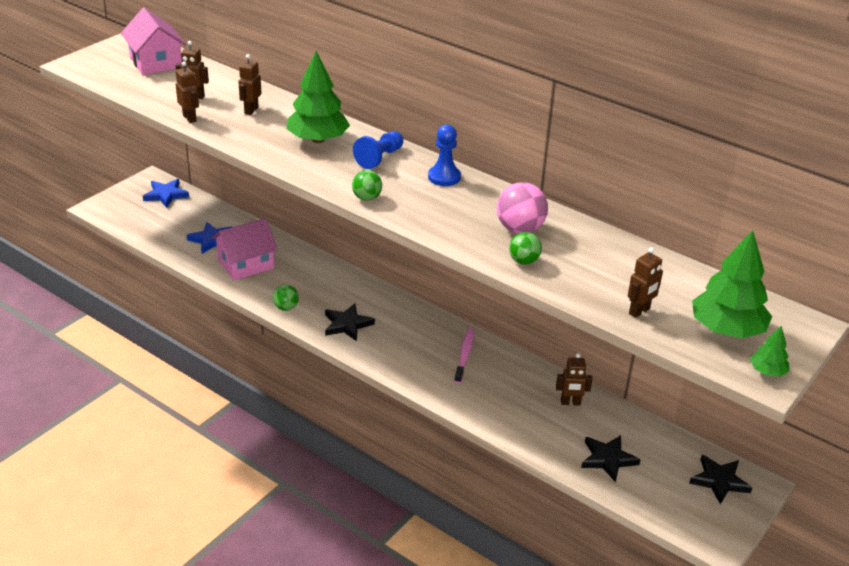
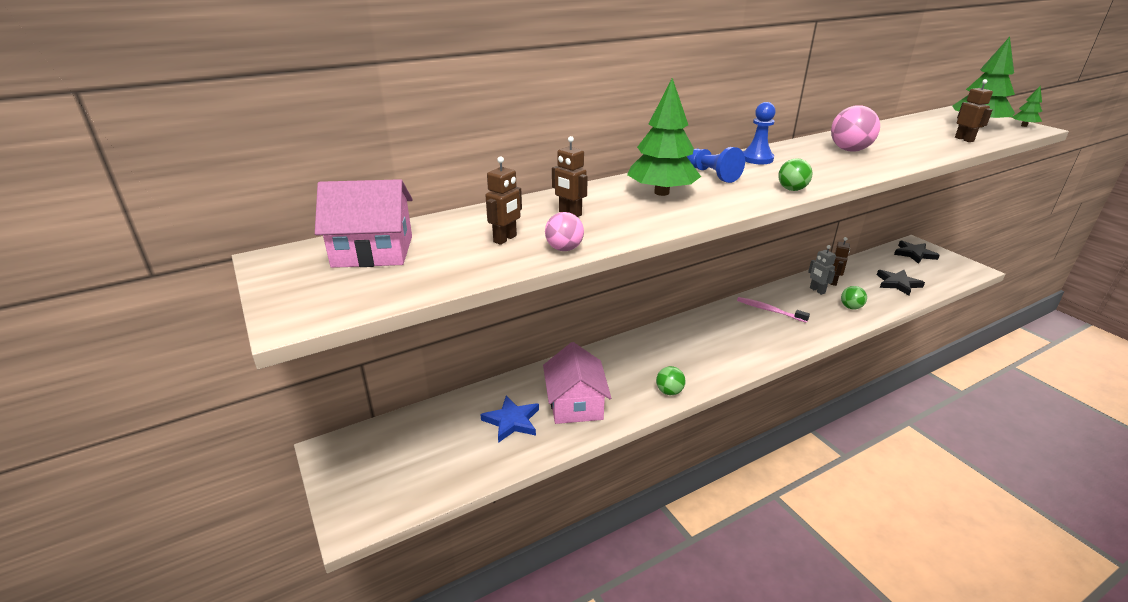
camera: 65 degrees left, 5 degrees down
blue star [143,179,189,208] -> none
brown robot [176,61,199,123] -> pink ball [545,212,584,251]
black star [325,303,375,341] -> none
green ball [509,232,542,265] -> green ball moved to [841,286,867,309]
none -> grey robot [808,245,836,295]

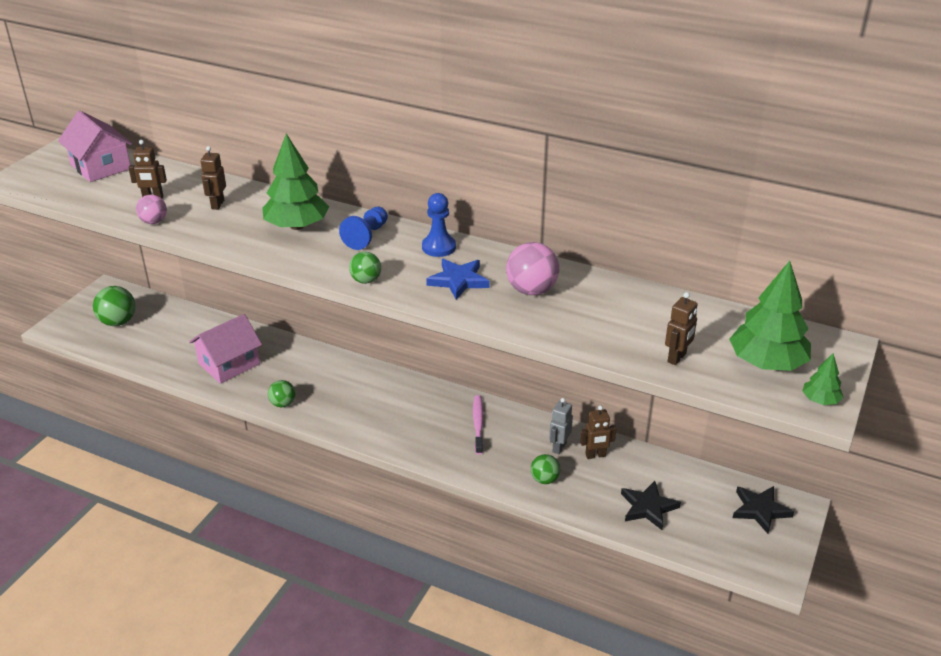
camera: 55 degrees right, 5 degrees up
blue star [480,396,539,443] -> blue star moved to [426,259,490,300]
none -> green ball [93,286,136,326]

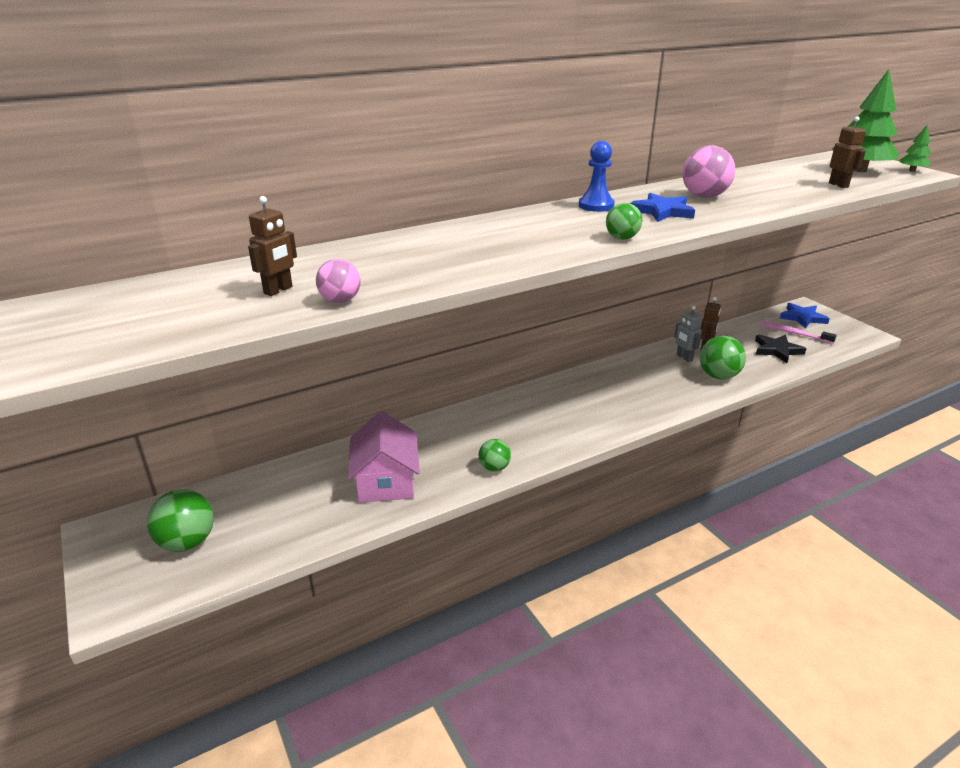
camera: 55 degrees left, 5 degrees down
pink house [58,111,132,182] -> none
brown robot [200,146,226,210] -> none
green tree [262,134,329,230] -> none
blue pawn [339,207,388,250] -> none
pink toothbrush [473,395,484,455] -> pink toothbrush moved to [759,321,837,344]
green ball [531,454,560,484] -> green ball [700,336,746,379], size x1.63
black star [733,486,794,534] -> blue star [780,303,830,328]

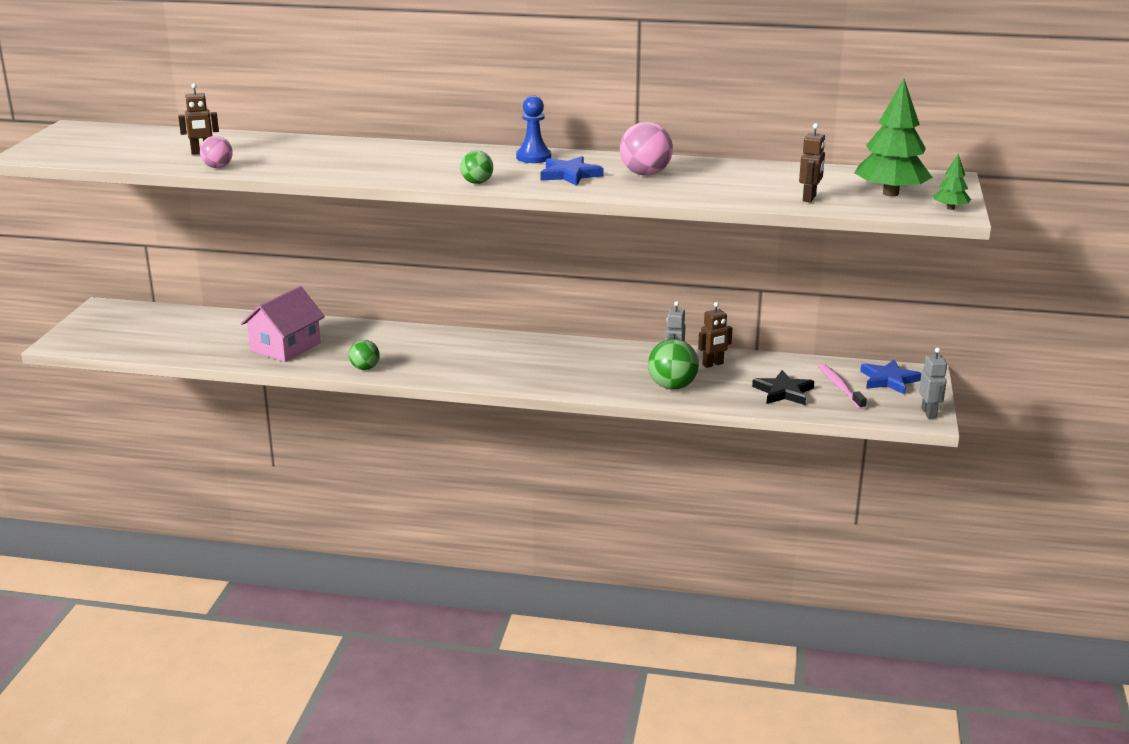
camera: 40 degrees right, 5 degrees down
green ball [147,489,214,552] -> none
none -> grey robot [919,348,947,419]

